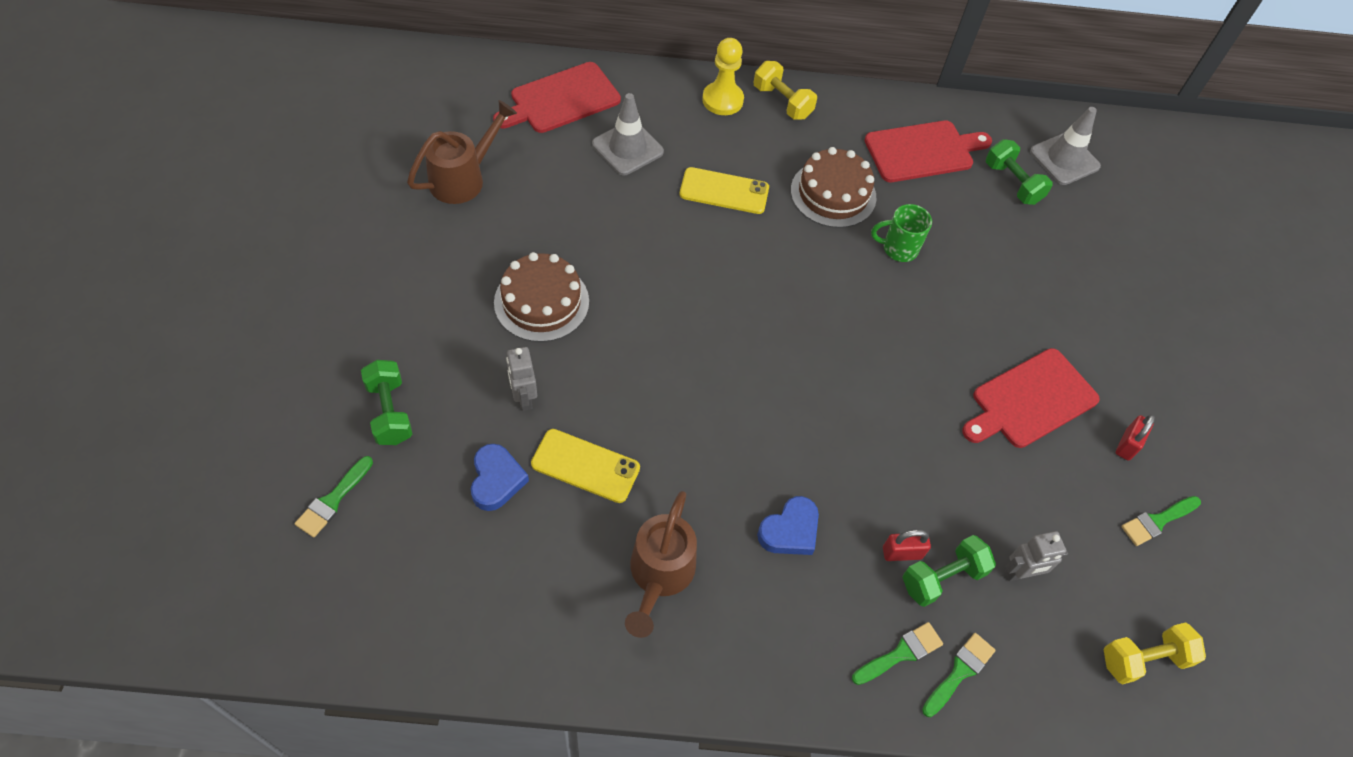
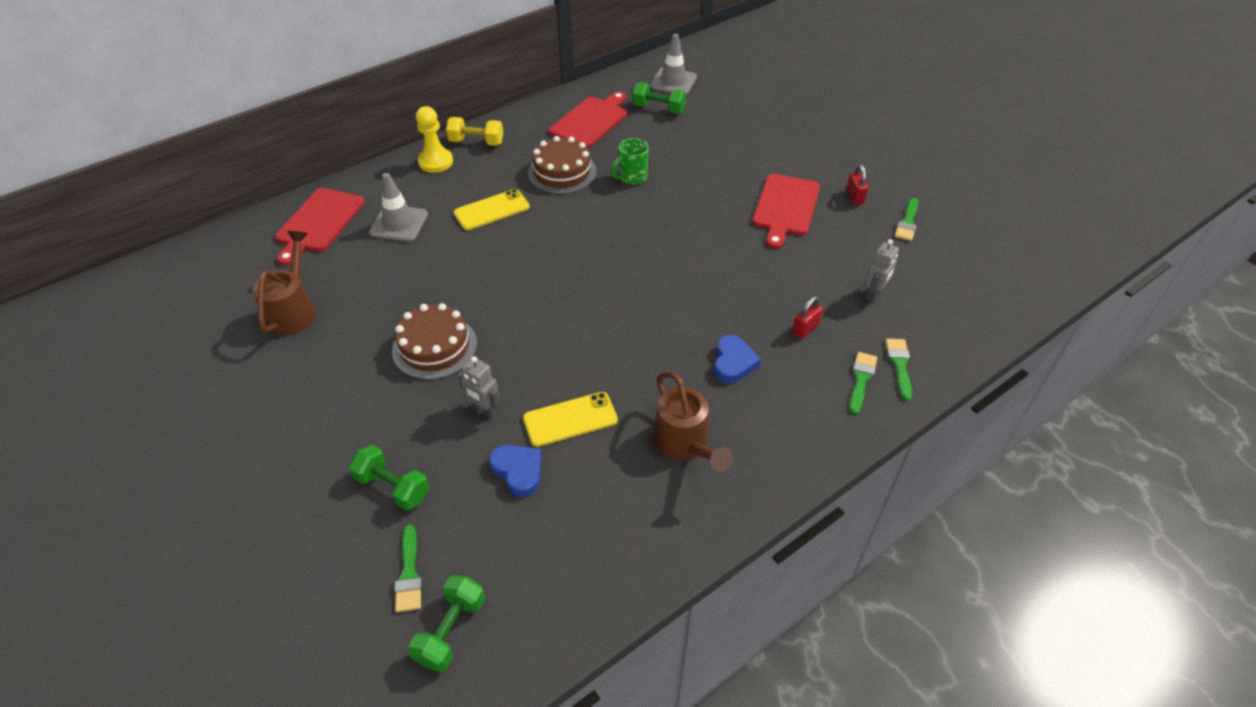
camera: 35 degrees left, 10 degrees down
green dumbbell [902,535,996,607] -> green dumbbell moved to [408,575,485,672]
yellow dumbbell [1104,622,1206,684] -> none

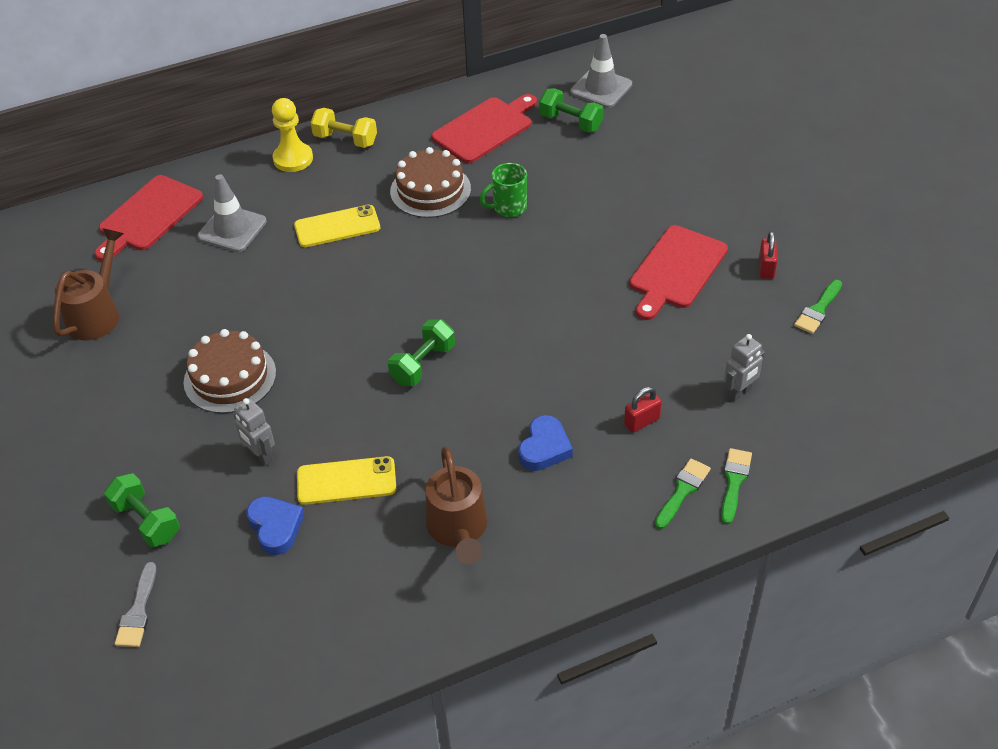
camera: 15 degrees right, 0 degrees up
green brush [395,525,422,612] -> grey brush [115,562,156,647]
green dumbbell [408,575,485,672] -> green dumbbell moved to [388,319,455,386]

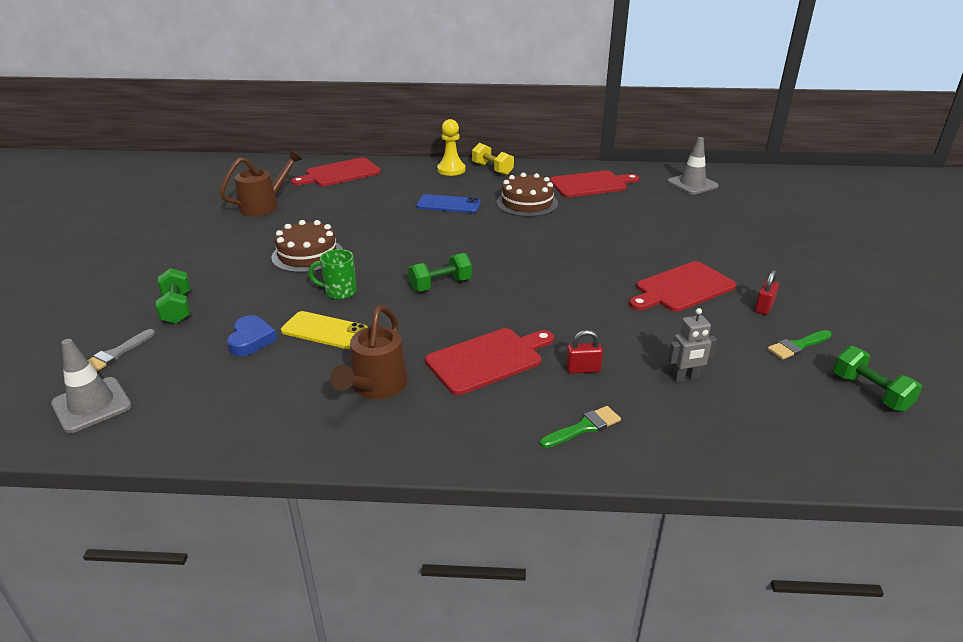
camera: 25 degrees right, 15 degrees down
grey traffic cone [197,174,267,252] -> grey traffic cone moved to [51,339,132,433]
grey robot [234,398,275,466] -> none
yellow phone [294,205,380,247] -> blue phone [417,194,481,213]
green mug [479,163,527,217] -> green mug moved to [308,249,357,300]
blue heart [518,415,573,471] -> red cutting board [425,328,554,395]
green dumbbell [539,88,603,133] -> green dumbbell moved to [833,346,922,412]
green brush [721,448,752,524] -> none

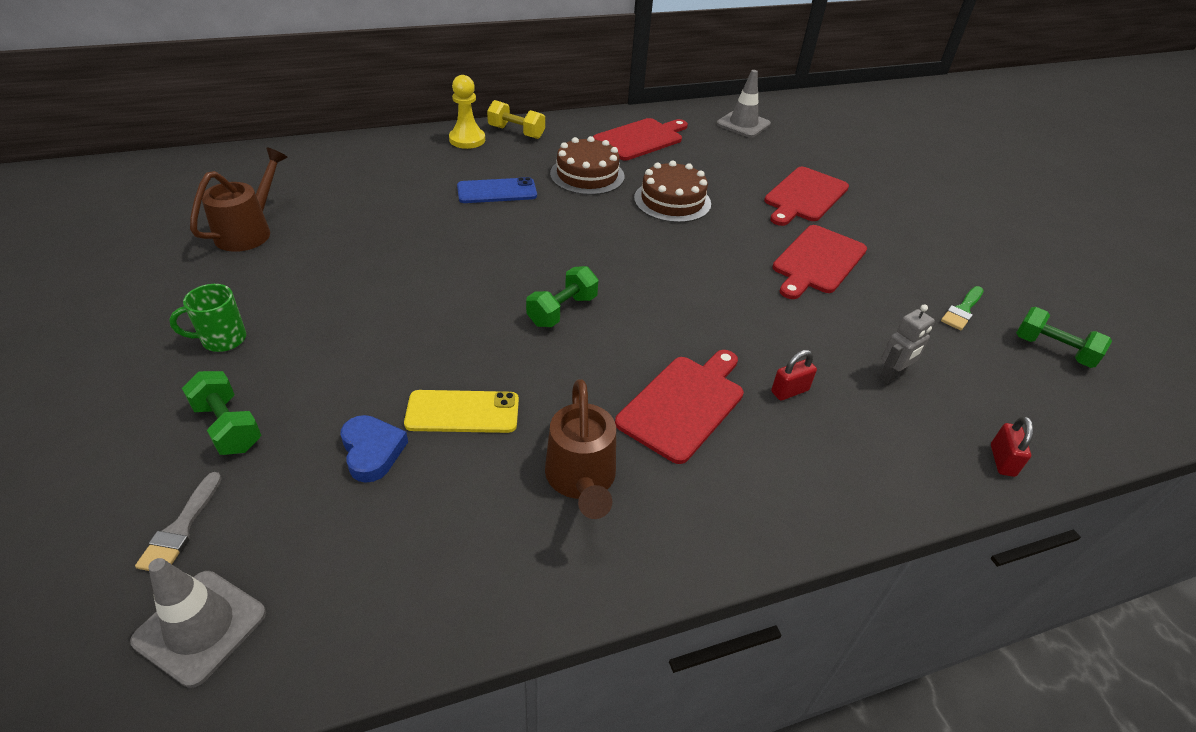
camera: 25 degrees left, 10 degrees up
brown cake [271,220,343,273] -> brown cake moved to [634,160,711,223]
red cutting board [291,157,381,186] -> red cutting board moved to [764,167,849,226]
green mug [308,249,357,300] -> green mug moved to [169,284,246,352]
green brush [540,406,621,448] -> none
red padlock [755,270,779,315] -> red padlock moved to [991,416,1034,477]

